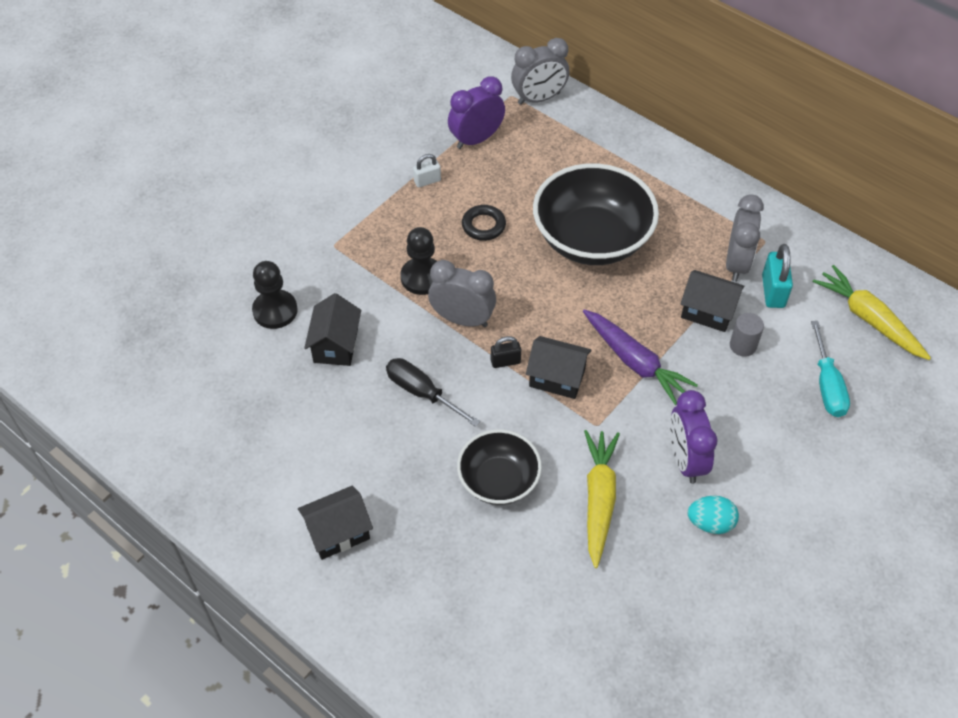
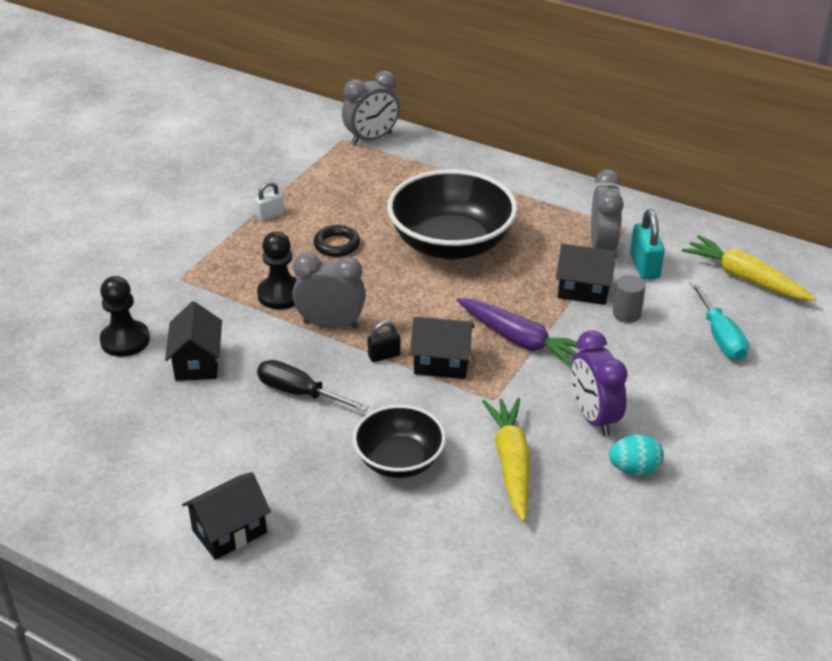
camera: 10 degrees left, 15 degrees down
purple clock [448,76,505,149] -> none

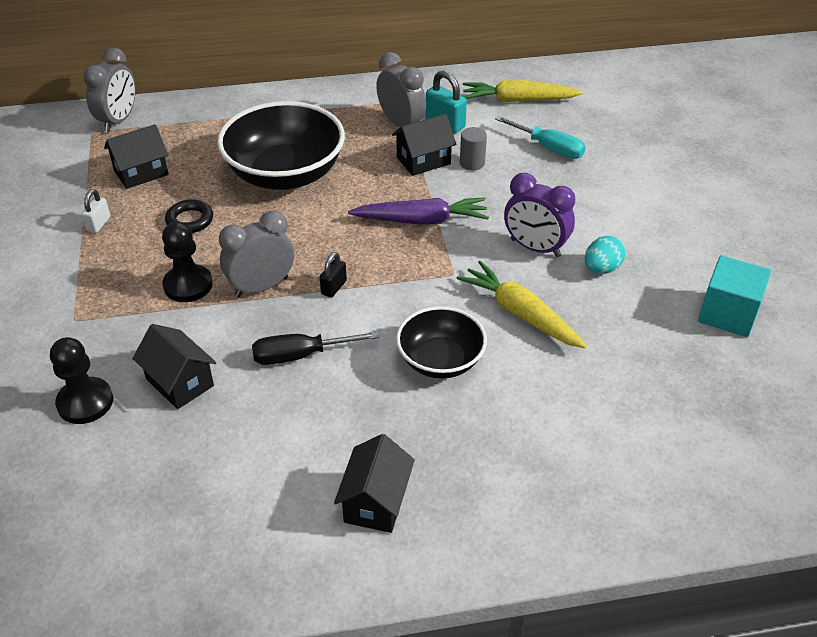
camera: 40 degrees left, 5 degrees up
black house [410,317,475,379] -> black house moved to [104,124,168,189]
none -> turquoise cube [698,255,771,337]

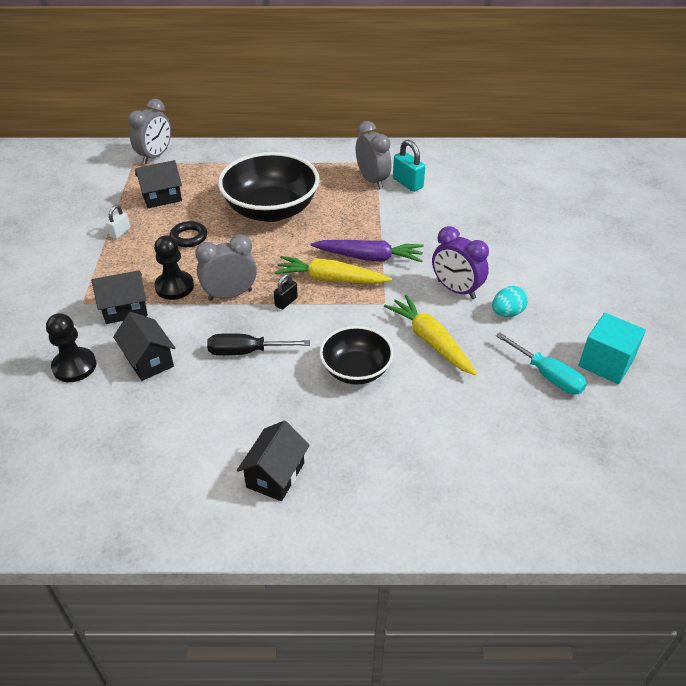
camera: 10 degrees right, 0 degrees up
black house [392,114,456,176] -> black house moved to [91,270,148,324]
grey cylinder [460,127,487,171] -> none
yellow carrot [463,79,584,102] -> yellow carrot moved to [274,256,392,284]
turquoise screwdriver [495,116,586,159] -> turquoise screwdriver moved to [496,332,587,395]

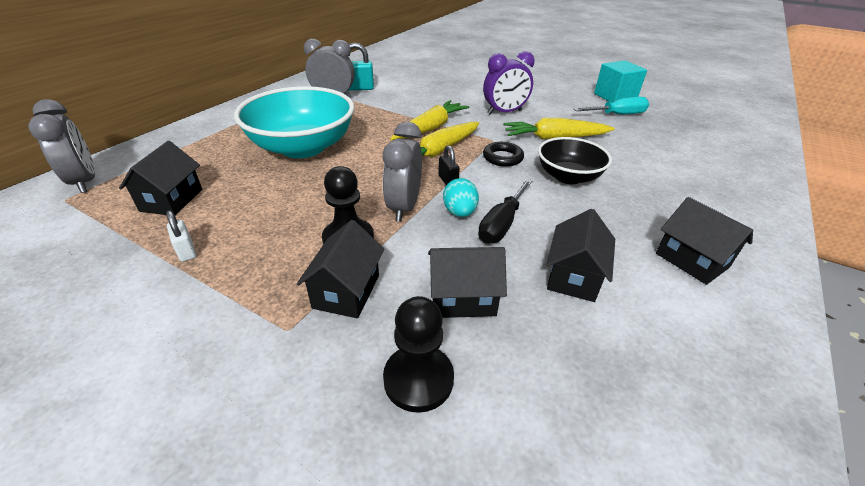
camera: 60 degrees left, 5 degrees down
black ring [170,221,207,247] -> black ring moved to [483,142,524,167]
black bowl [218,152,319,222] -> turquoise bowl [234,86,354,158]
purple carrot [311,240,424,262] -> yellow carrot [391,100,469,140]
turquoise egg [492,286,528,317] -> turquoise egg moved to [443,178,479,217]
none -> black house [546,209,615,302]

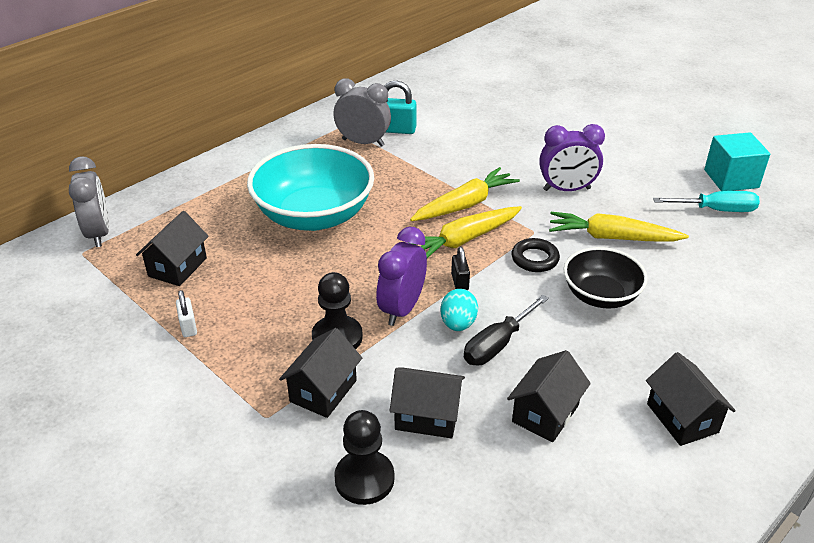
camera: 15 degrees right, 0 degrees up
grey clock [383,122,422,222] -> purple clock [376,227,427,326]

